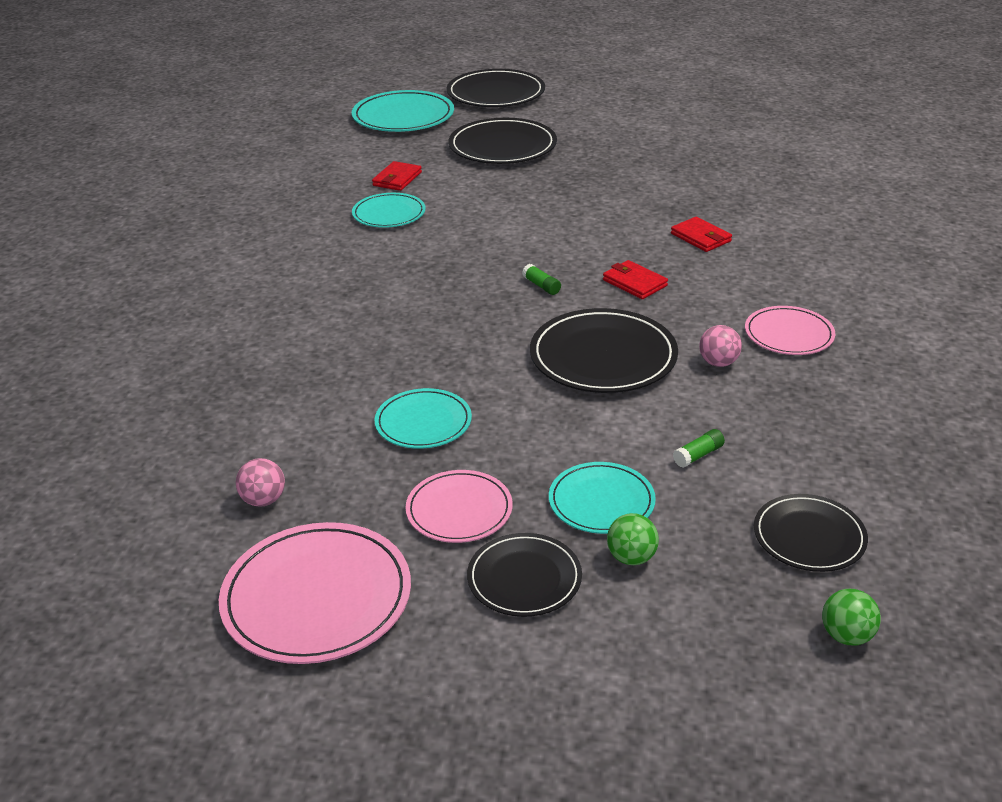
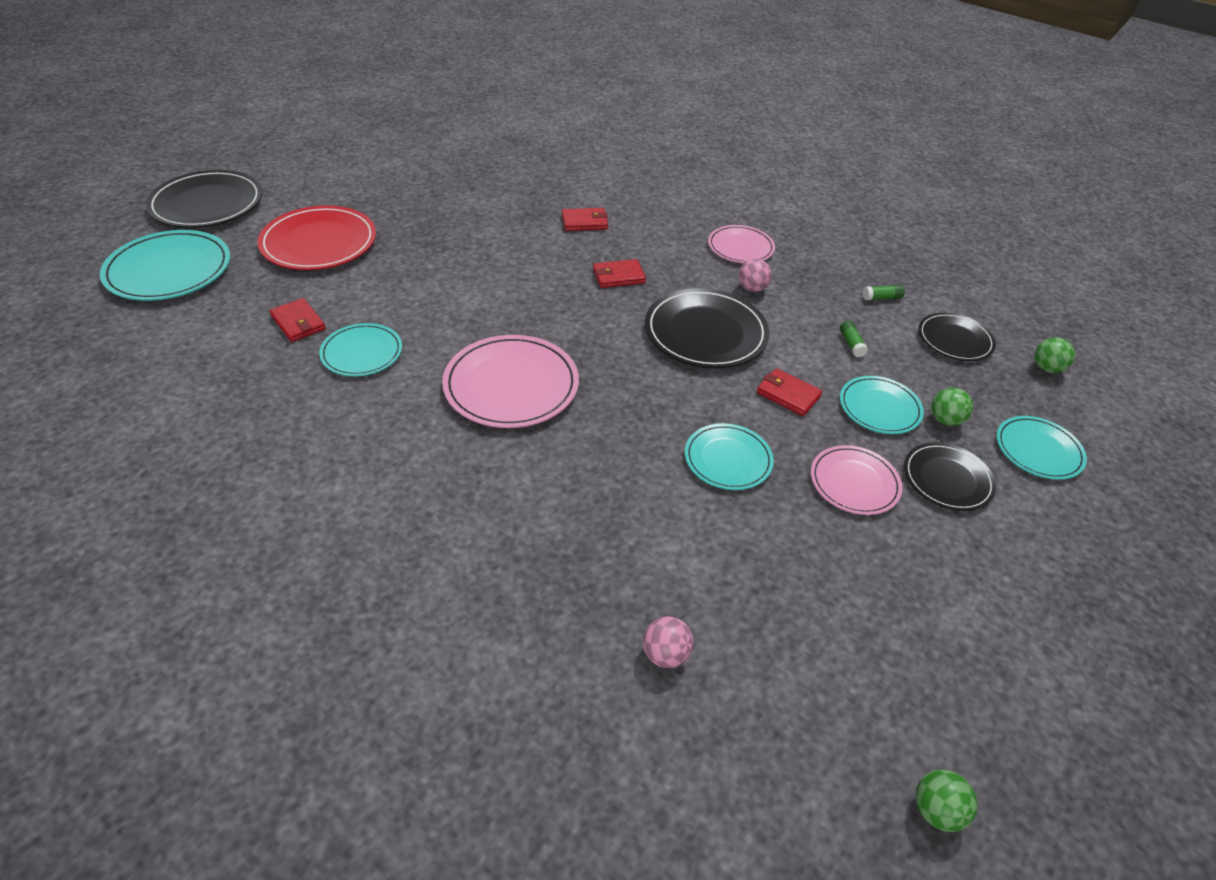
camera: 65 degrees left, 10 degrees up
pink plate [219,522,411,664] -> pink plate moved to [442,335,579,428]
pink ball [236,458,285,507] -> pink ball moved to [643,616,694,668]
black plate [448,118,557,164] -> red plate [258,205,376,270]
green glue stick [522,264,561,295] -> green glue stick moved to [863,285,905,300]
none -> red wallet [757,368,822,416]
none -> green ball [916,769,978,832]
none -> turquoise plate [996,416,1087,480]

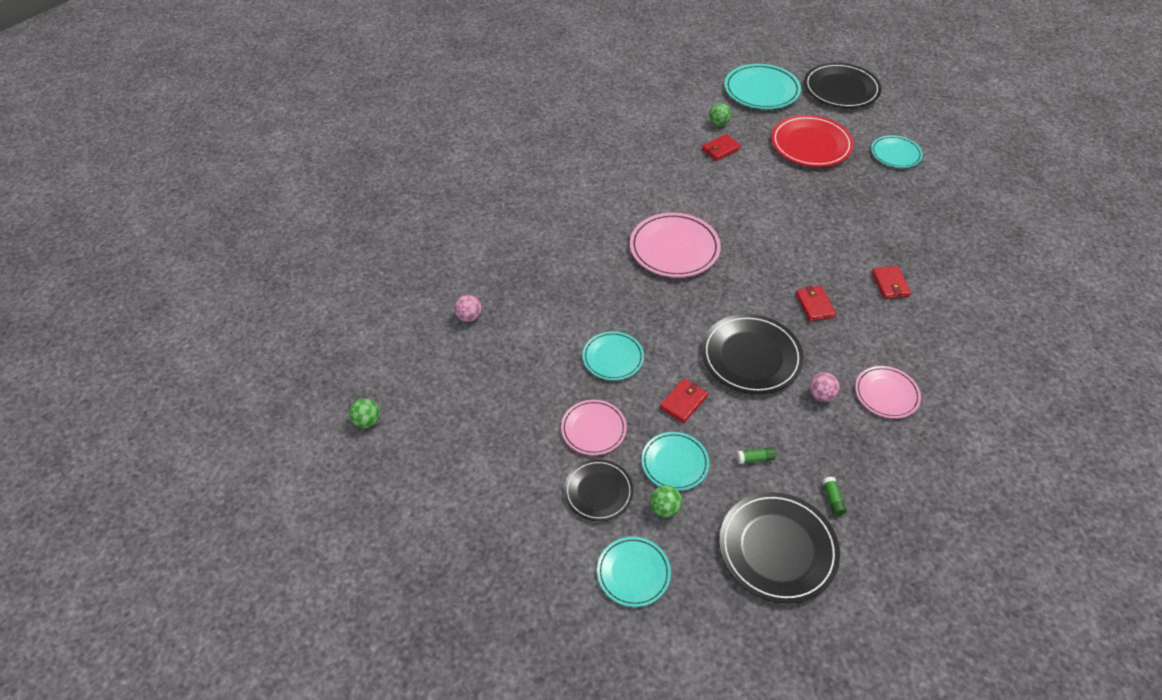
camera: 95 degrees right, 5 degrees up
turquoise plate [319,323,402,376] -> turquoise plate moved to [871,135,923,168]
black plate [918,312,996,361] -> black plate [719,492,840,604], size x1.63
green ball [1034,337,1075,373] -> green ball moved to [709,103,731,126]

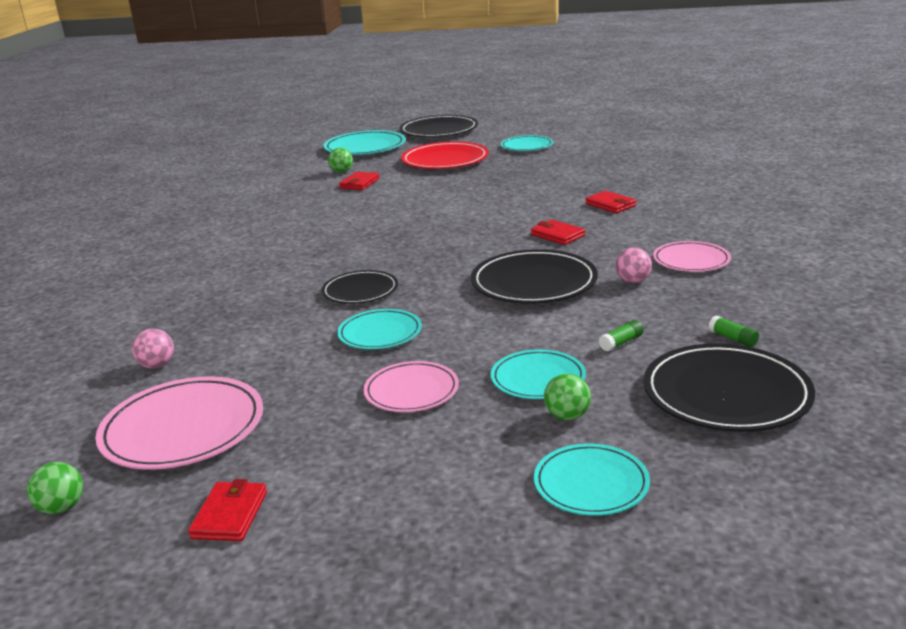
camera: 30 degrees left, 25 degrees down
black plate [564,459,633,521] -> black plate moved to [322,270,398,304]
pink plate [630,213,721,278] -> pink plate moved to [95,376,263,470]
red wallet [660,379,708,423] -> red wallet moved to [188,479,267,541]

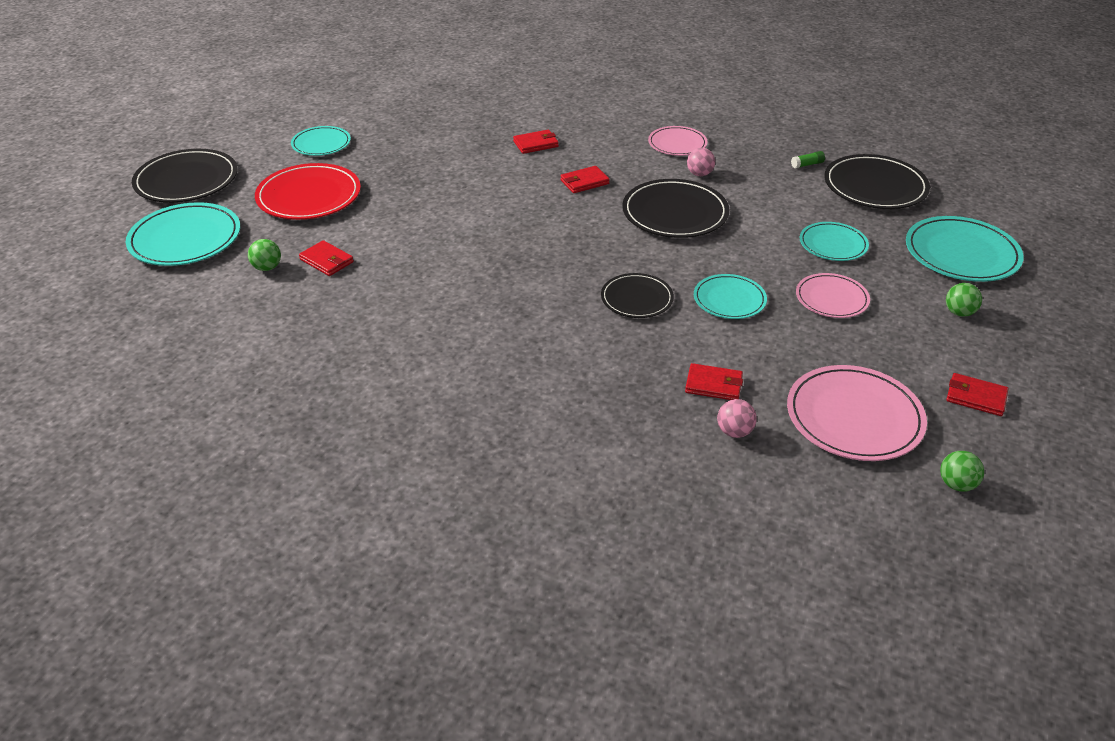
camera: 75 degrees left, 15 degrees up
turquoise plate [534,443,650,516] -> turquoise plate [906,216,1024,282], size x1.63
green ball [544,374,591,420] -> green ball moved to [946,283,982,317]
green glue stick [599,320,644,352] -> none
none -> red wallet [685,363,743,400]

